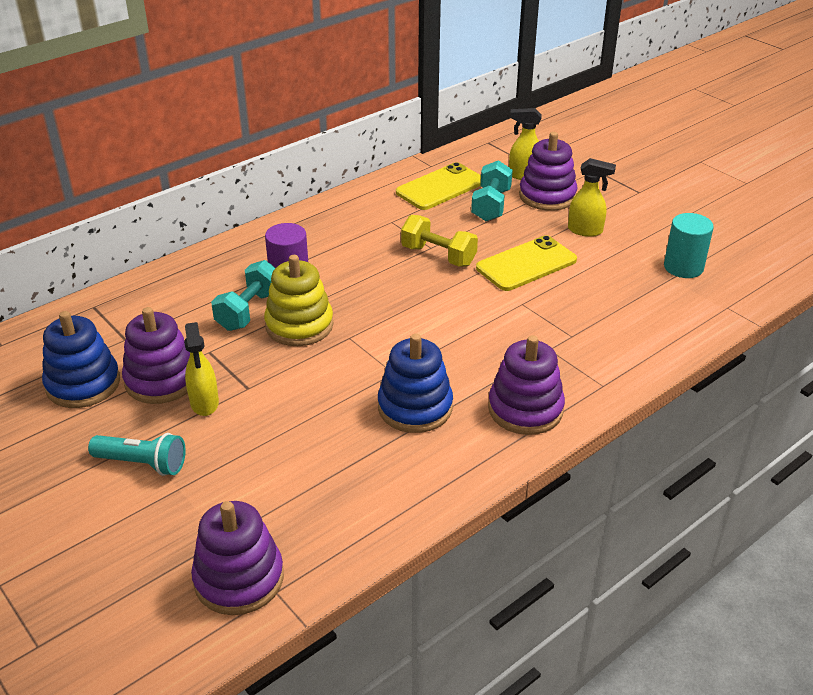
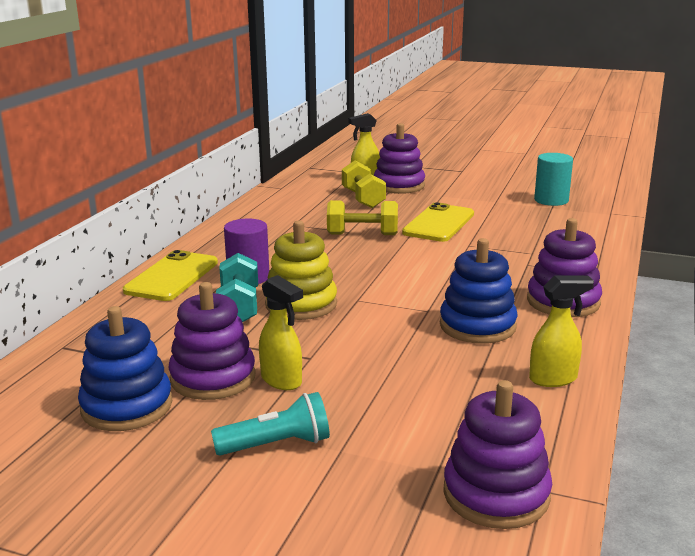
camera: 30 degrees left, 15 degrees down
yellow phone [396,162,481,210] -> yellow phone moved to [123,250,218,301]
turquoise dumbbell [471,160,513,221] -> yellow dumbbell [342,161,386,208]
yellow spray bottle [568,158,616,237] -> yellow spray bottle moved to [529,276,594,387]

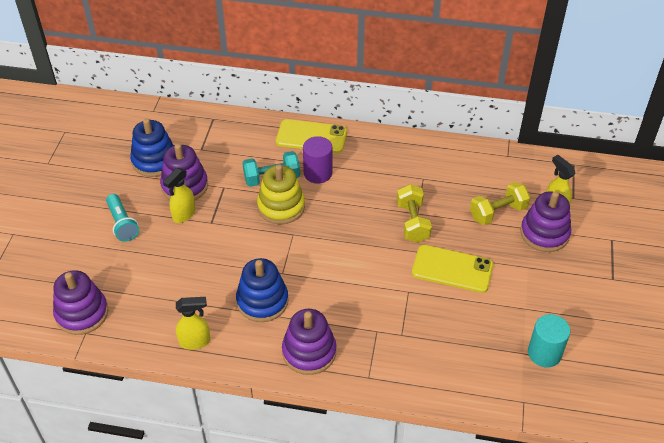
camera: 80 degrees right, 25 degrees up
yellow spray bottle [529,276,594,387] -> yellow spray bottle turned 75 degrees counterclockwise [176,297,210,350]

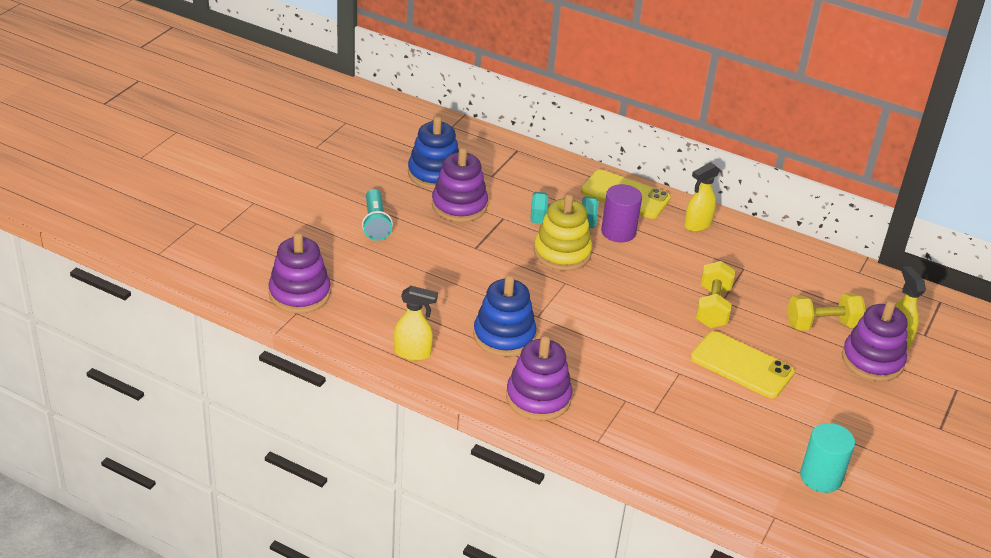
camera: 15 degrees right, 10 degrees down
yellow spray bottle [163,168,196,223] -> yellow spray bottle moved to [684,162,720,232]

